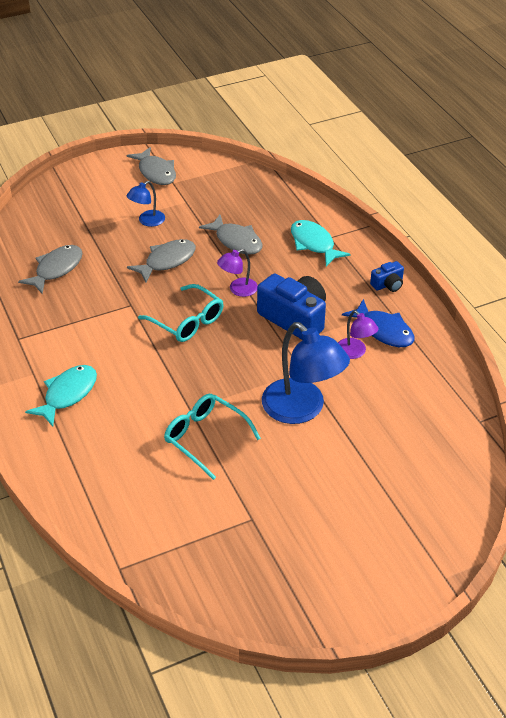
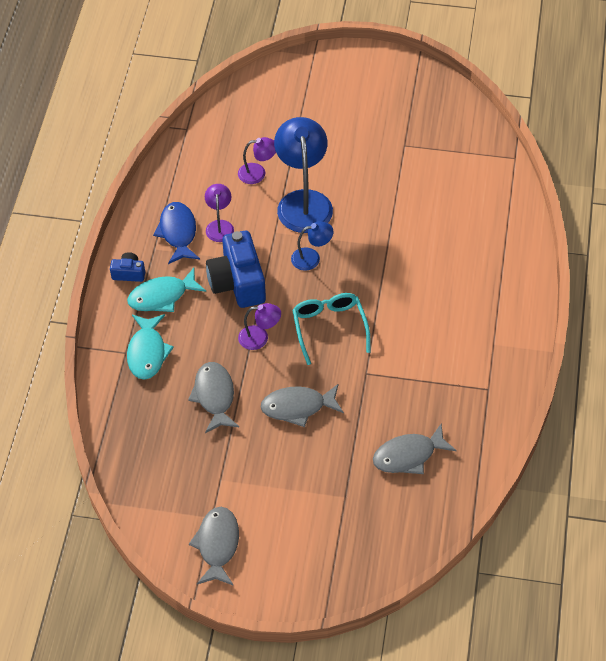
camera: 145 degrees left, 10 degrees up
turquoise fish [25,365,97,427] -> turquoise fish moved to [127,268,206,312]
blue lamp [127,181,165,227] -> blue lamp moved to [291,221,334,271]
turquoise glasses [164,394,261,480] -> none
none -> purple lamp [238,137,276,184]

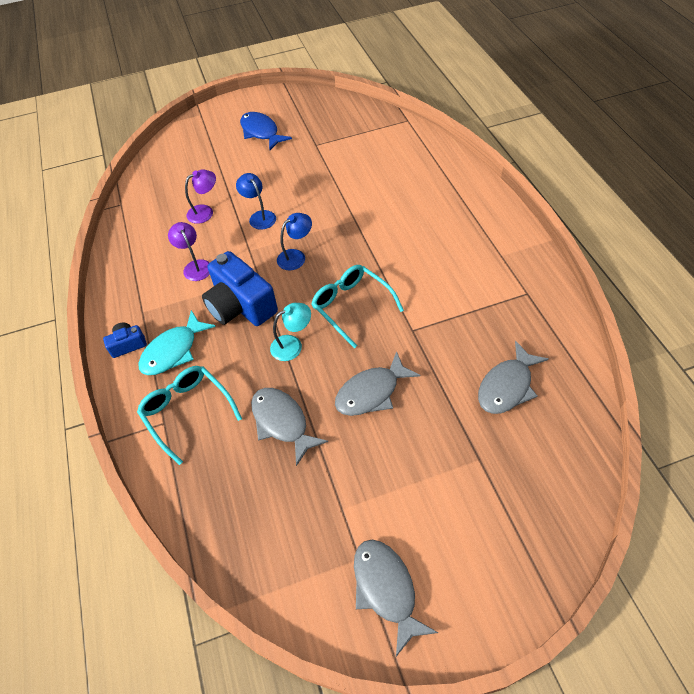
camera: 25 degrees left, 0 degrees up
turquoise fish [127,314,174,380] -> turquoise glasses [137,366,242,465]
blue fish [153,202,200,264] -> blue fish moved to [240,112,292,150]
purple lamp [238,303,281,350] -> turquoise lamp [270,303,311,361]
blue lamp [274,117,333,233] -> blue lamp [236,173,276,230], size x0.51

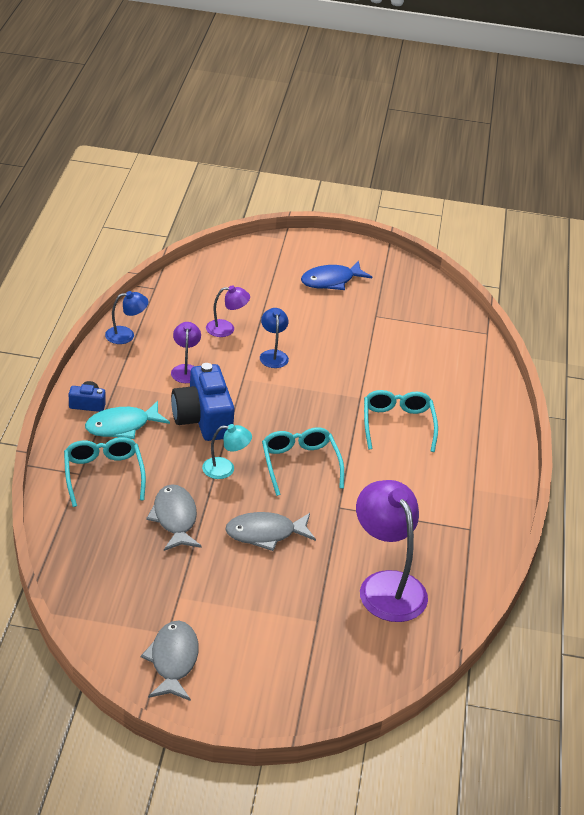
camera: 20 degrees right, 15 degrees down
blue fish [240,112,292,150] -> blue fish turned 105 degrees counterclockwise [301,261,372,290]
blue lamp [277,213,312,271] -> blue lamp moved to [105,291,149,344]
grey fish [478,341,549,414] -> purple lamp [356,480,428,622]
none -> turquoise glasses [364,390,438,452]

